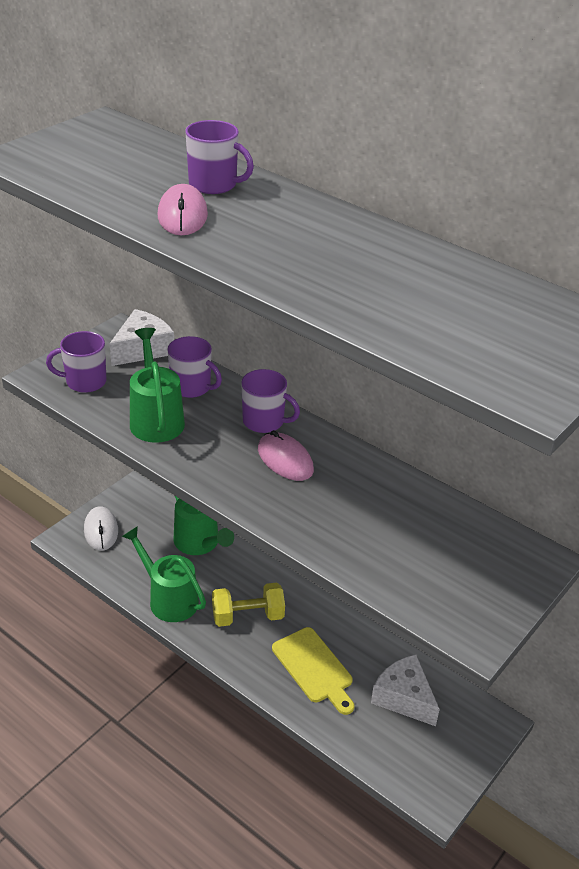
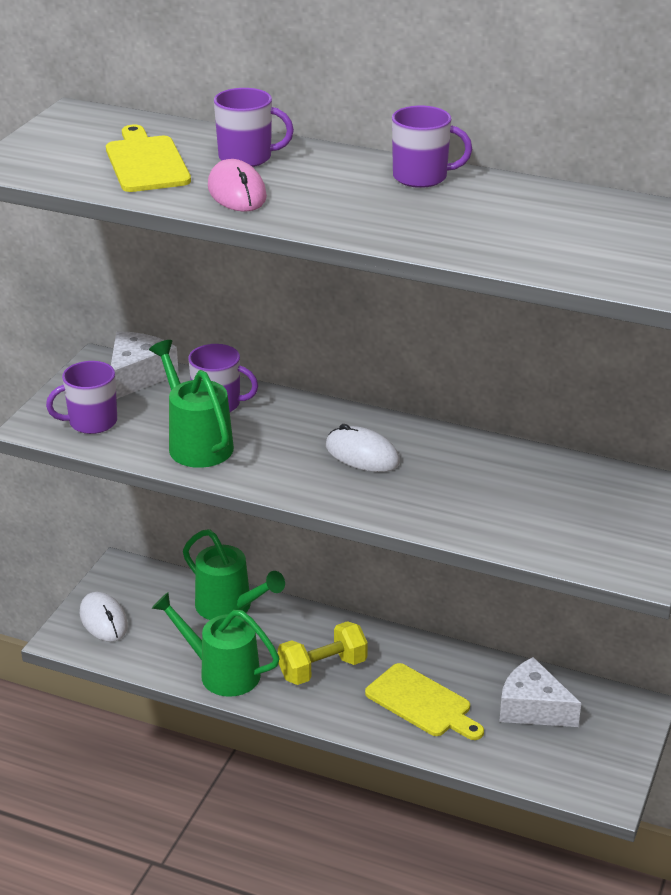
camera: 15 degrees left, 5 degrees down
purple mug [241,369,300,433] -> purple mug moved to [392,106,472,188]
pink mouse [258,430,314,481] -> white mouse [326,424,400,472]
none -> yellow cutting board [106,125,191,192]

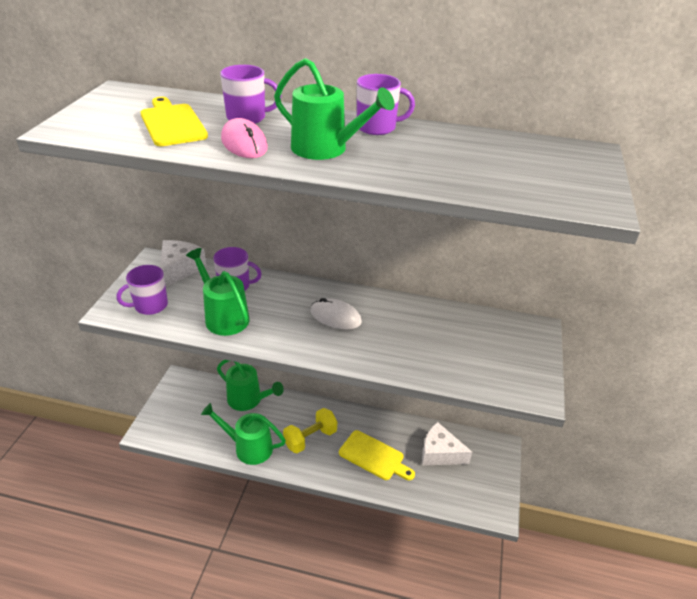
camera: 10 degrees left, 5 degrees up
white mouse [80,592,128,642] -> none
none -> green watering can [274,58,395,160]

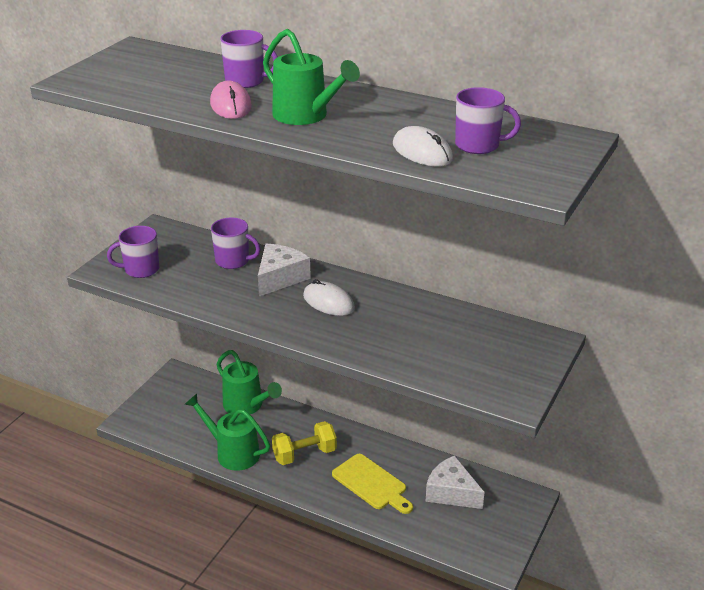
camera: 15 degrees right, 5 degrees down
yellow cutting board [140,97,208,146] -> none
white cheese [160,240,207,287] -> white cheese moved to [258,244,311,296]
green watering can [186,248,249,336] -> none
purple mug [357,74,415,135] -> purple mug moved to [455,87,521,154]
none -> white mouse [393,126,453,167]

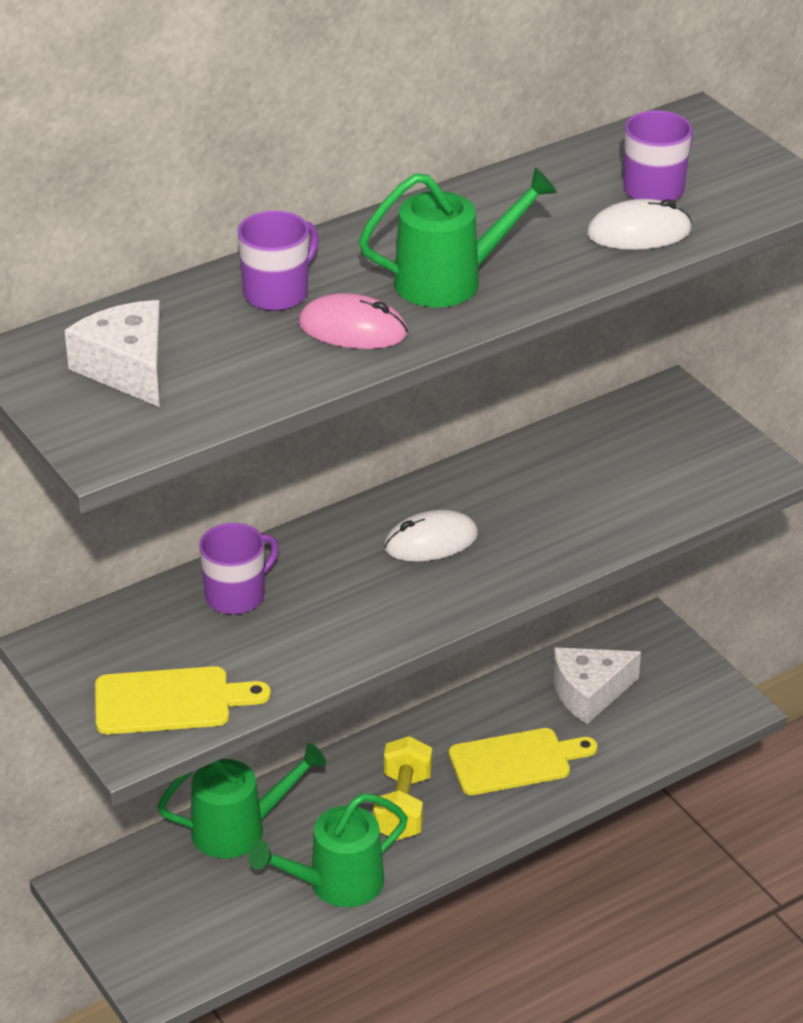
camera: 60 degrees left, 5 degrees up
purple mug [107,226,159,278] -> yellow cutting board [95,666,271,734]
white cheese [258,244,311,296] -> white cheese moved to [65,300,162,407]

